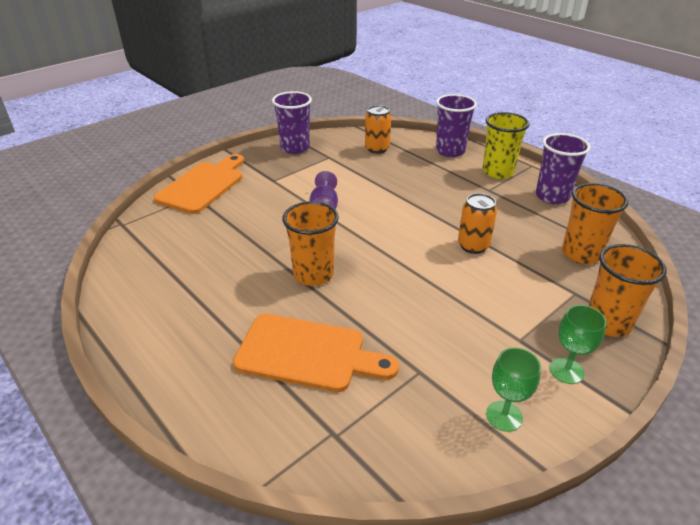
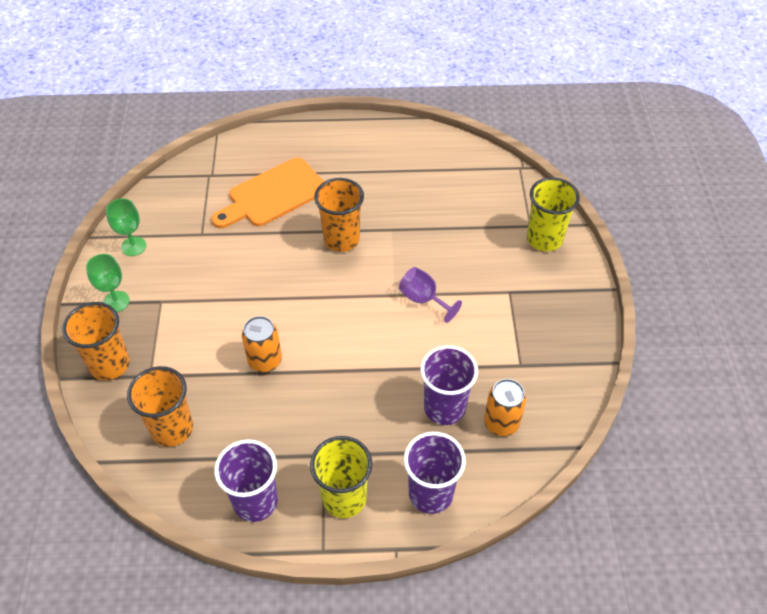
camera: 130 degrees right, 15 degrees up
orange cutting board [154,154,244,214] -> yellow cup [527,177,580,251]
purple cup [272,91,312,154] -> purple cup moved to [420,345,478,425]

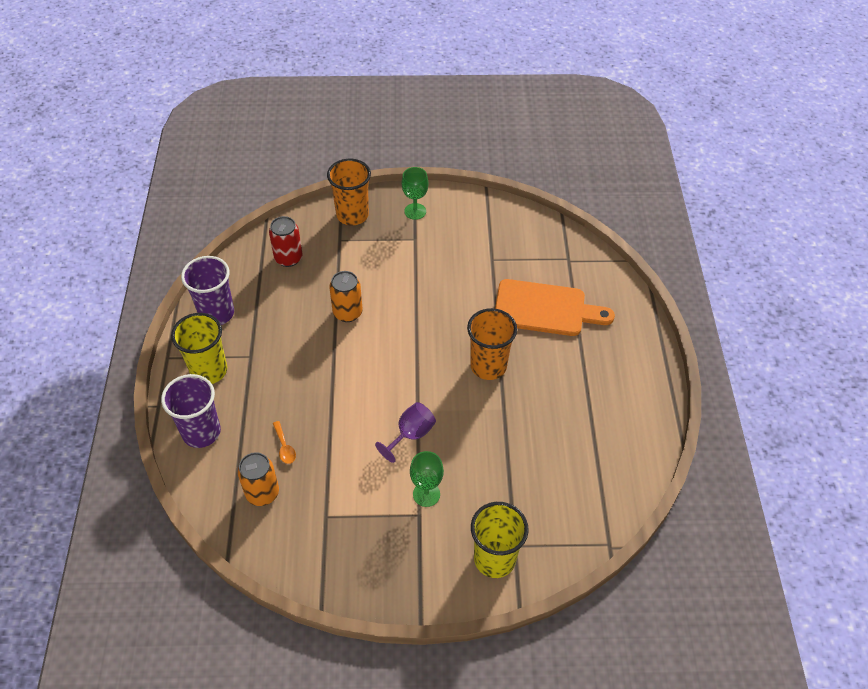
camera: 90 degrees right, 0 degrees up
green goblet [106,198,146,256] -> green goblet moved to [410,451,444,507]
orange cup [127,366,193,447] -> red can [269,216,303,267]
orange cutting board [211,157,324,228] -> orange cutting board turned 135 degrees clockwise [495,279,615,336]
purple cup [420,345,478,425] -> orange spoon [273,421,296,464]

